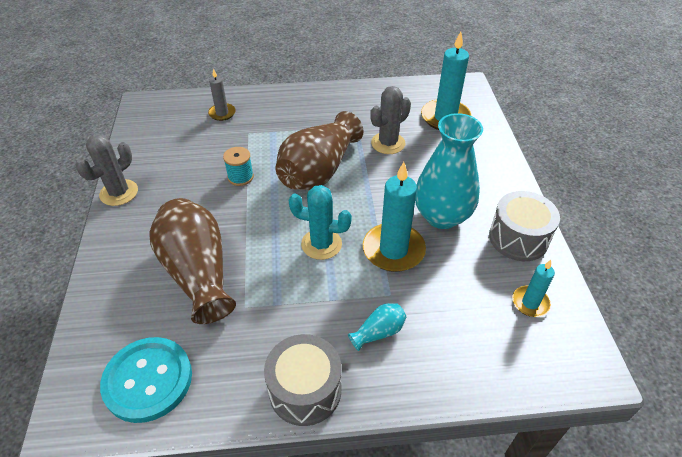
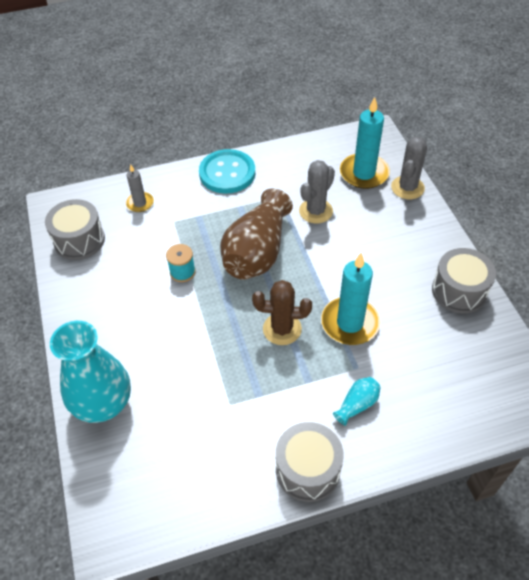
camera: 10 degrees left, 5 degrees up
grey cactus [76,134,138,206] -> grey cactus moved to [391,137,427,199]
turquoise button [100,337,192,423] -> turquoise button moved to [199,149,255,194]
brown vase [150,198,236,324] -> none
turquoise cactus [289,185,352,260] -> brown cactus [252,280,312,345]
turquoise vase [415,113,483,229] -> turquoise vase moved to [50,321,131,423]
turquoise candle [512,260,555,317] -> none
none -> grey drum [45,199,105,260]

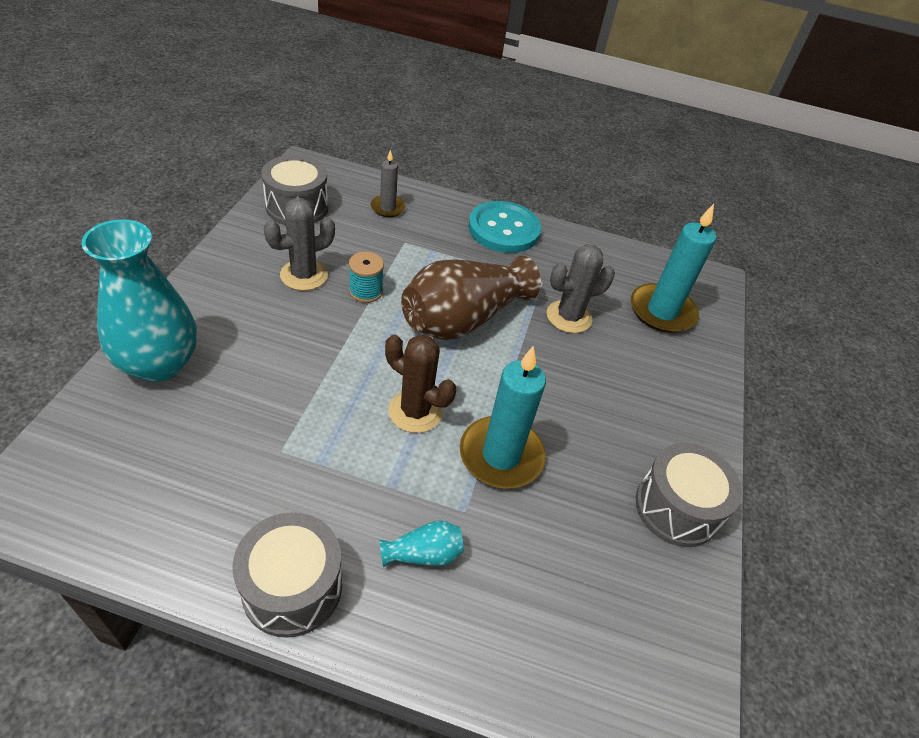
camera: 25 degrees right, 5 degrees down
grey cactus [391,137,427,199] -> grey cactus moved to [264,198,335,291]

